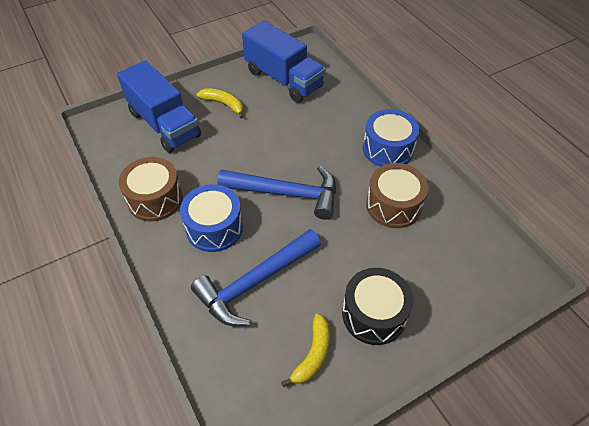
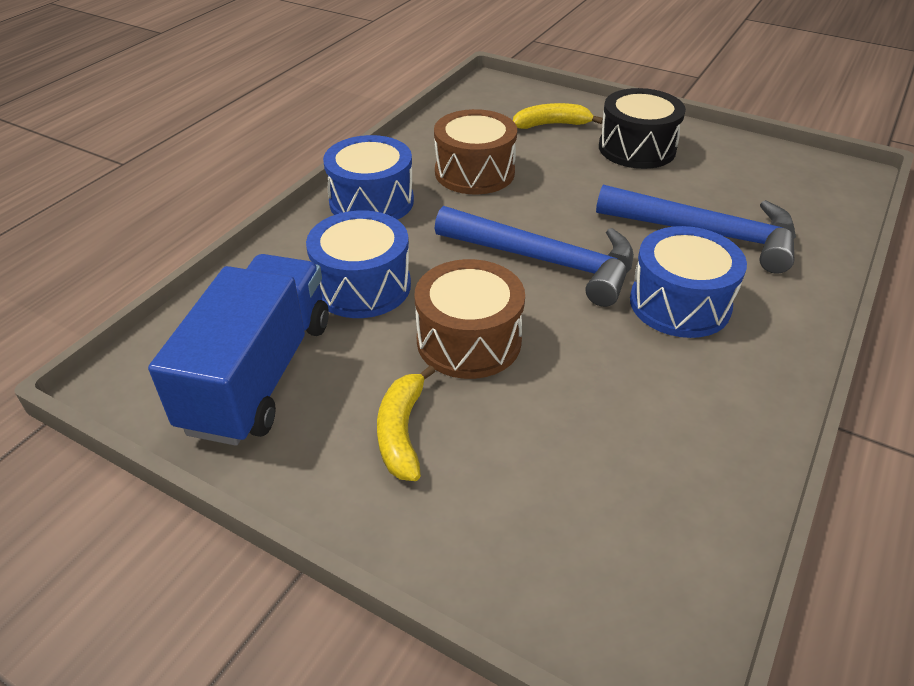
camera: 120 degrees left, 10 degrees down
blue truck [117,60,201,153] -> none
brown drum [119,157,183,221] -> brown drum moved to [414,259,525,379]
blue hammer [217,166,336,220] -> blue hammer turned 135 degrees clockwise [434,206,634,307]
yellow banana [281,313,330,387] -> yellow banana moved to [513,103,603,129]
none -> blue drum [306,210,411,318]

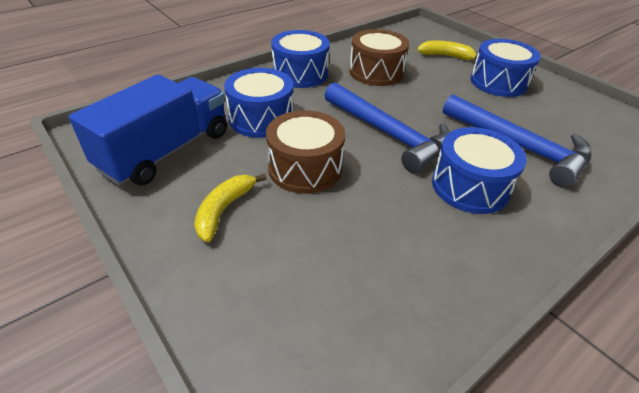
camera: 20 degrees right, 0 degrees up
black drum [599,88,686,169] -> blue drum [471,39,541,97]

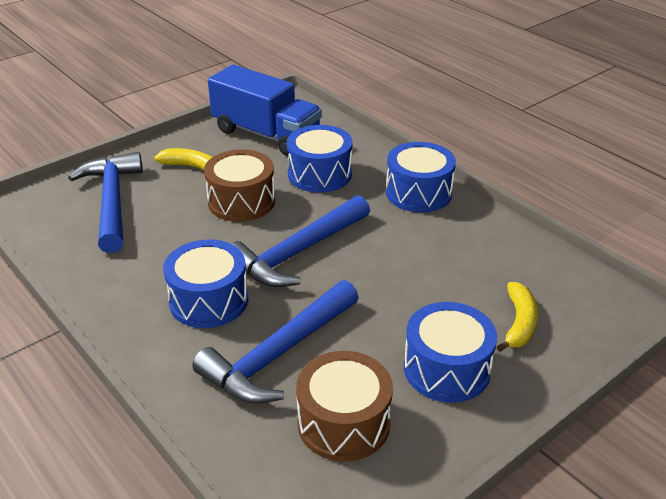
camera: 90 degrees right, 5 degrees down
brown drum [349,29,409,86] -> brown drum moved to [296,351,393,461]
none -> blue hammer [68,152,143,253]

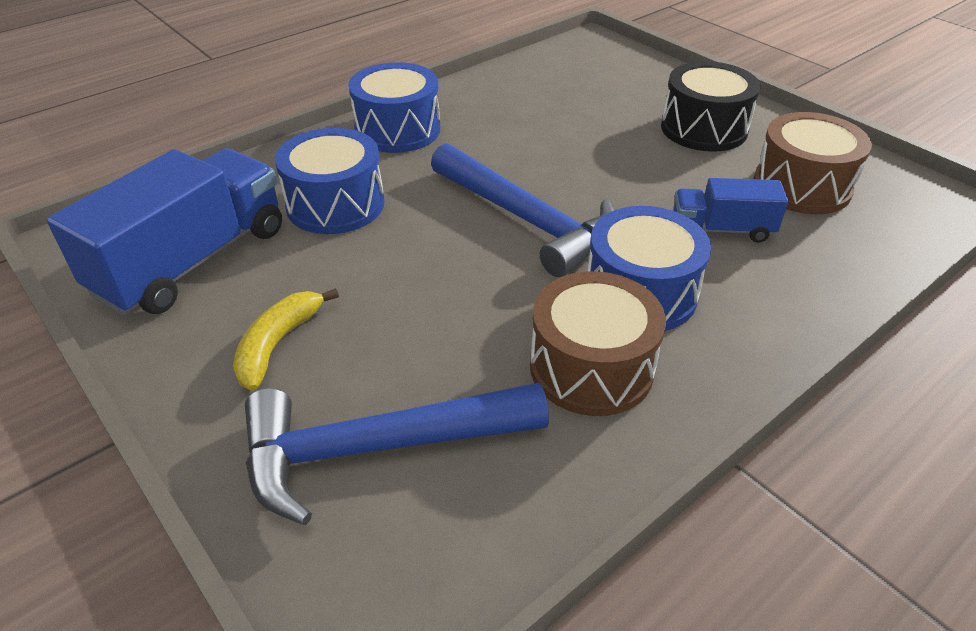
camera: 90 degrees left, 5 degrees up
blue hammer [192,280,359,404] -> blue truck [673,178,788,243]
brown drum [204,150,275,222] -> brown drum moved to [530,271,666,416]
blue drum [404,302,497,403] -> black drum [661,61,760,152]
yellow banana [497,282,538,352] -> none

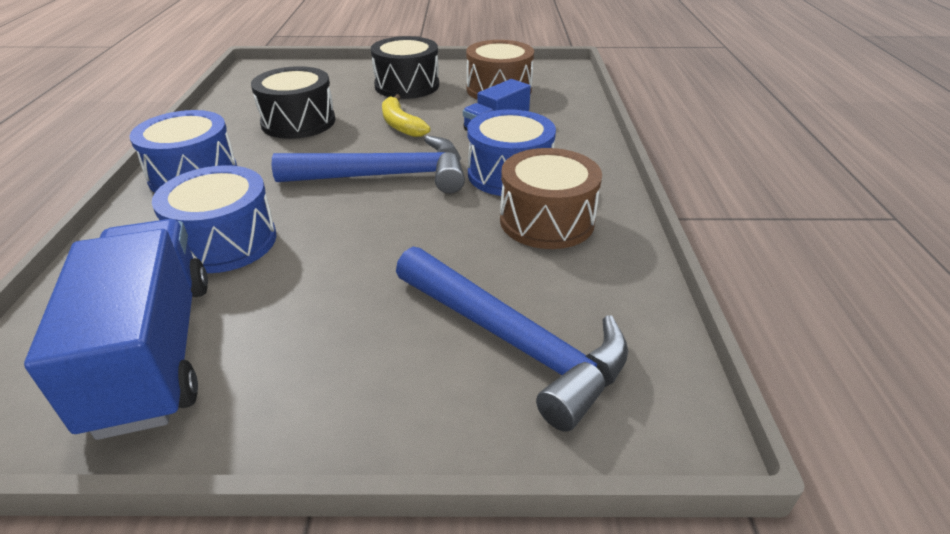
camera: 50 degrees left, 5 degrees down
yellow banana [233,288,339,391] -> yellow banana moved to [382,94,430,137]
blue hammer [245,383,549,525] -> blue hammer turned 75 degrees counterclockwise [396,247,628,432]
none -> black drum [251,66,335,139]

